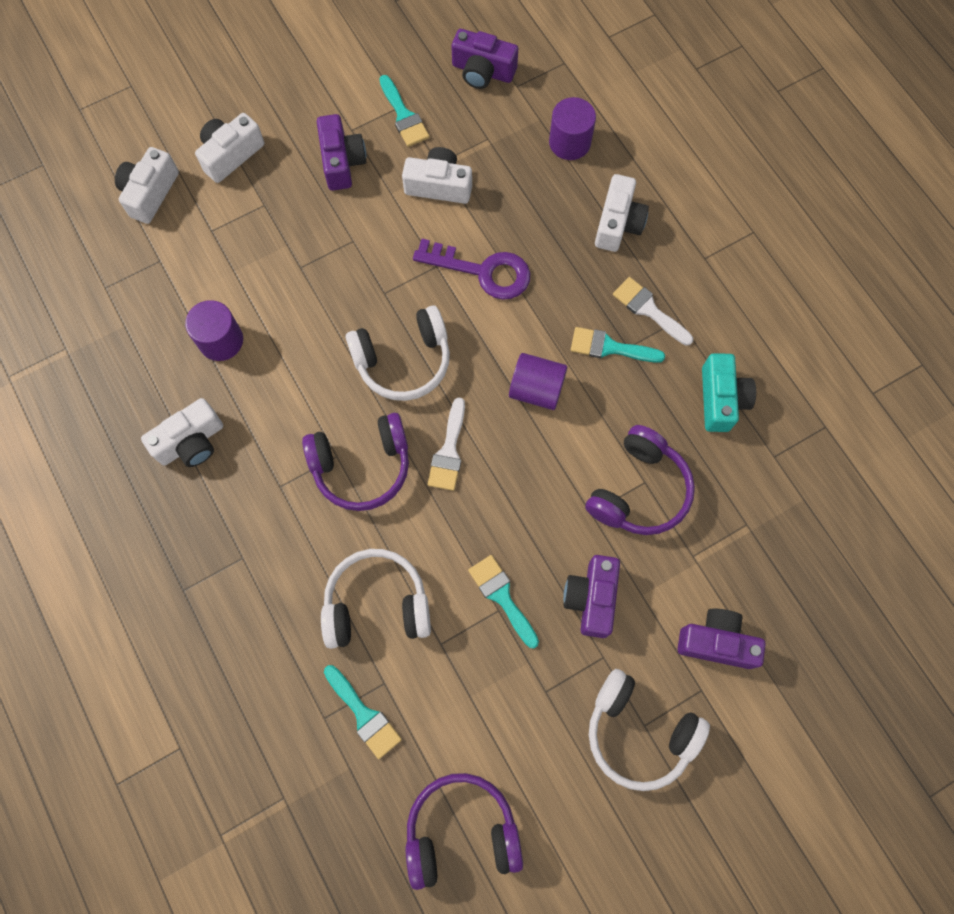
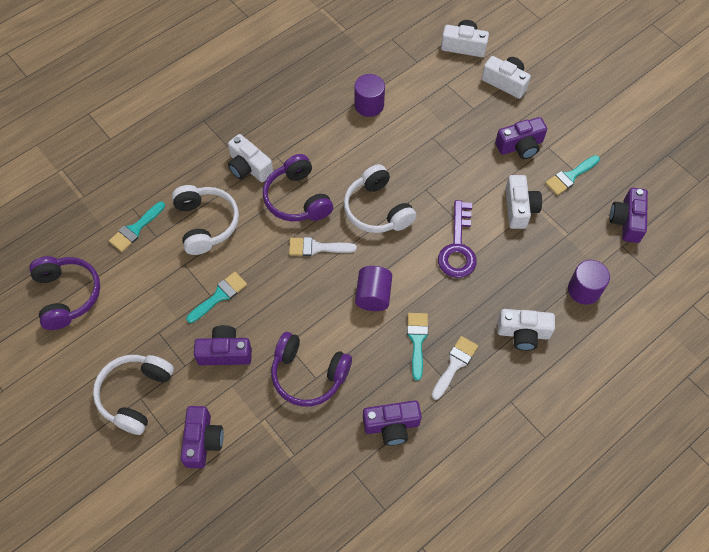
camera: 80 degrees right, 10 degrees down
white camera [141,398,223,467] -> white camera moved to [228,134,273,182]
turquoise camera [702,353,756,432] -> purple camera [363,400,422,446]

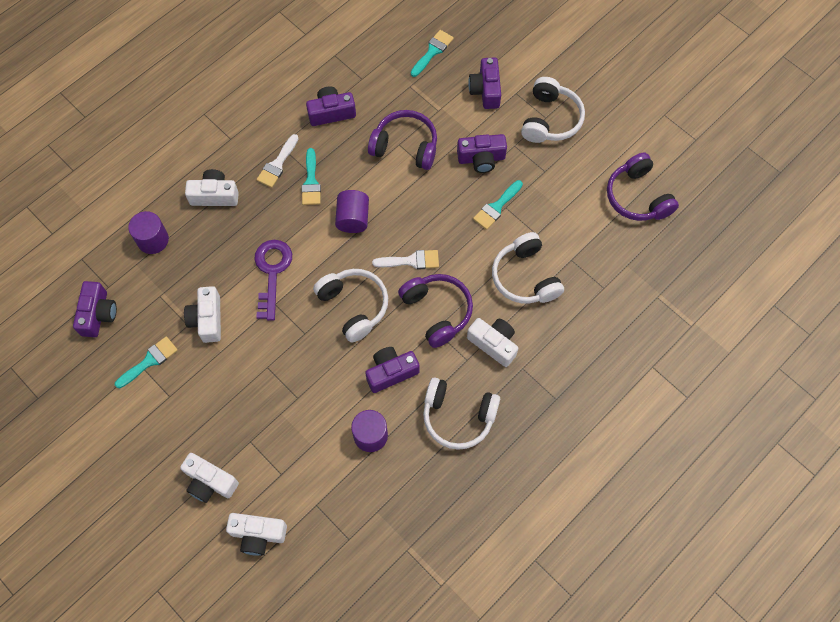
camera: 175 degrees right, 5 degrees up
turquoise brush [109,202,165,252] -> turquoise brush moved to [411,30,454,77]
purple camera [495,117,547,159] -> purple camera moved to [365,347,420,393]
none -> white headphones [423,378,500,450]

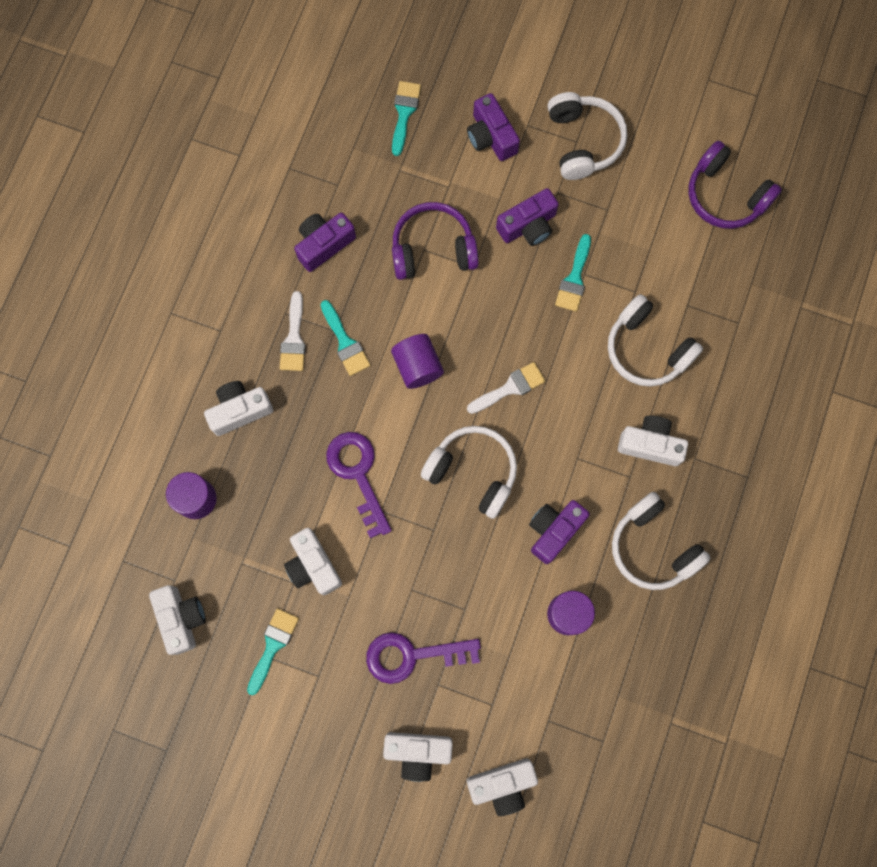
camera: 25 degrees left, 10 degrees up
purple camera [73,281,117,337] -> white camera [149,585,206,655]
purple headphones [398,274,473,348] -> none
white headphones [423,378,500,450] -> white headphones turned 60 degrees clockwise [612,492,710,590]
none -> purple key [366,632,481,684]

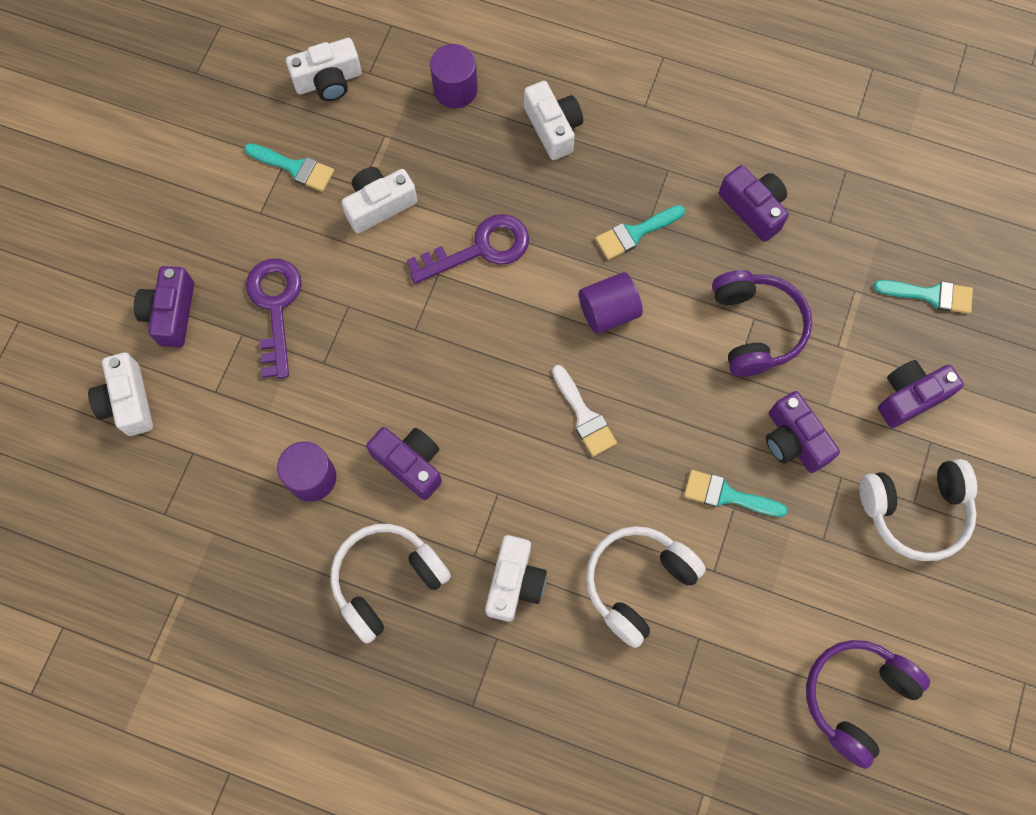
camera: 90 degrees right, 5 degrees down
white brush [280,291,306,371] -> none
white camera [383,732,453,782] -> purple camera [134,266,194,348]
white headphones [421,426,517,519] -> none

